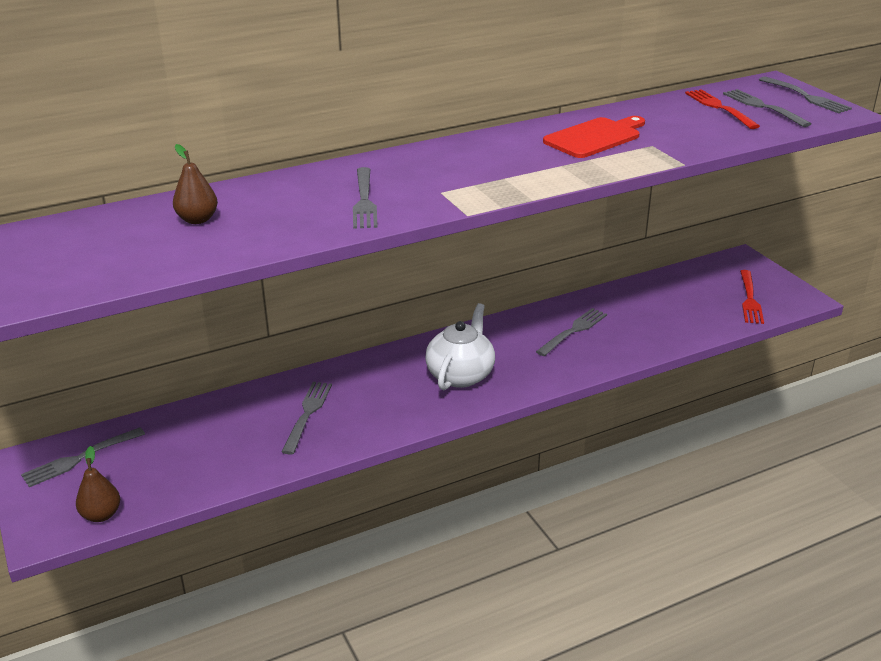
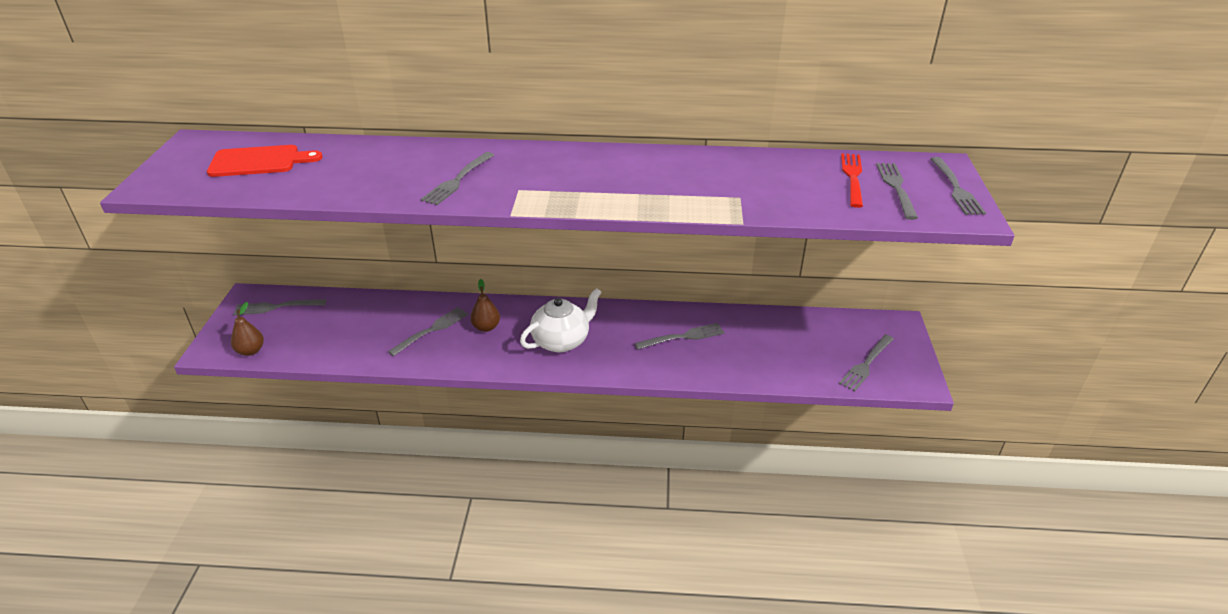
camera: 30 degrees right, 5 degrees up
brown pear [173,144,218,224] -> brown pear moved to [470,279,500,332]
red cutting board [543,116,645,158] -> red cutting board moved to [207,145,323,177]
red fork [740,270,764,324] -> grey fork [839,334,894,391]

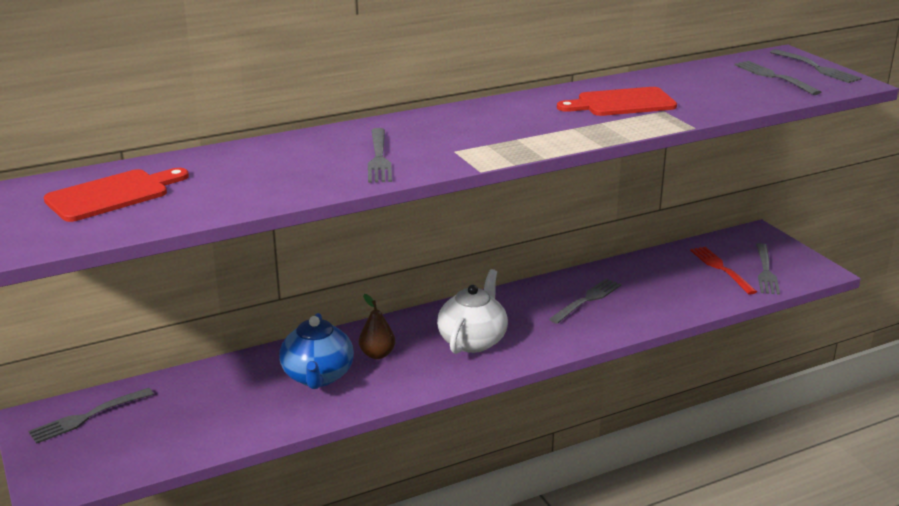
camera: 30 degrees left, 10 degrees down
brown pear [231,302,264,356] -> none
grey fork [388,307,469,356] -> blue teapot [279,313,354,389]
red fork [841,153,863,208] -> red fork moved to [690,247,757,295]
none -> red cutting board [557,87,677,116]

